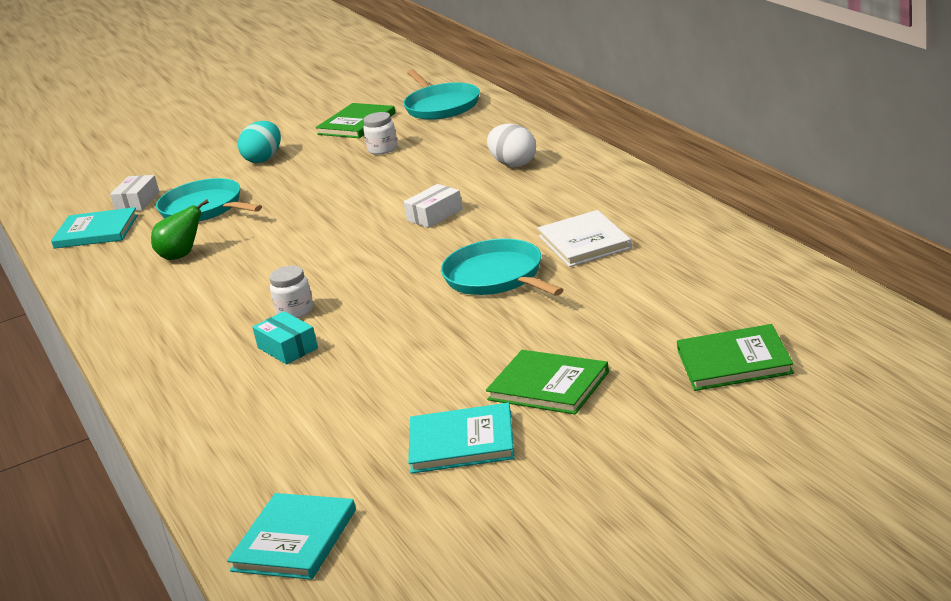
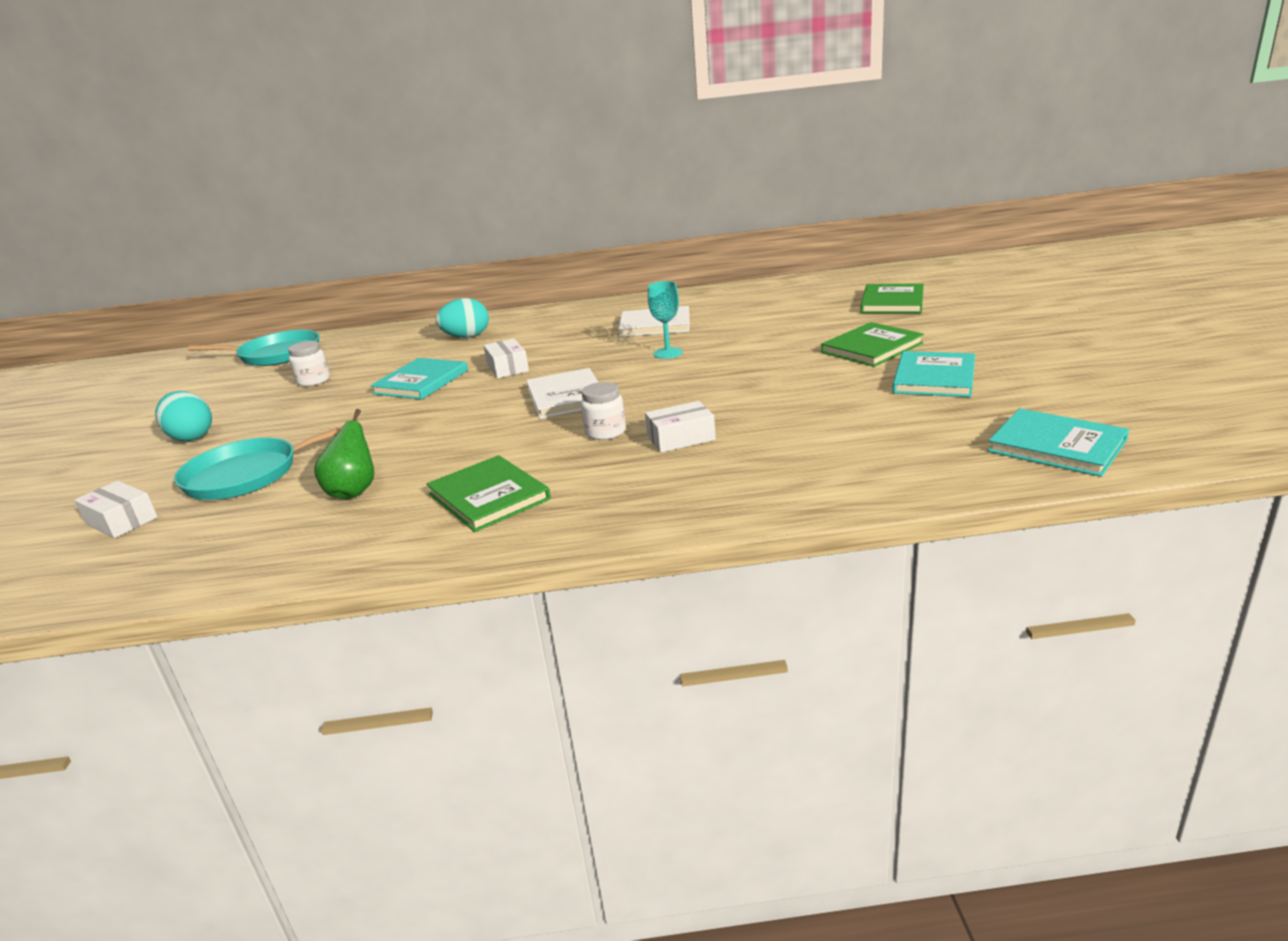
camera: 70 degrees left, 0 degrees up
turquoise book [51,207,138,249] -> turquoise book moved to [370,358,468,400]
turquoise box [252,311,318,364] -> white box [645,401,716,453]
green book [316,103,396,138] -> green book moved to [426,455,551,532]
turquoise pan [441,239,563,296] -> turquoise goblet [648,281,683,359]
white egg [487,124,536,167] -> turquoise egg [436,298,489,338]
none -> white book [526,368,598,419]

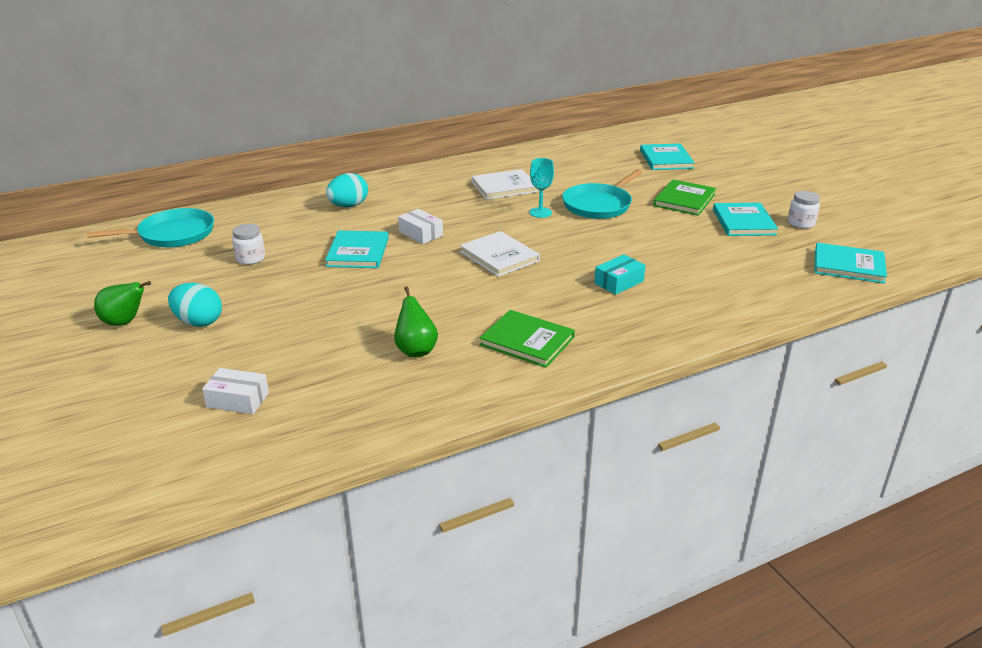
camera: 25 degrees left, 5 degrees up
turquoise pan [174,421,359,500] -> turquoise pan moved to [562,169,643,219]
white jar [581,382,626,440] -> white jar moved to [788,191,820,229]
white box [645,401,716,453] -> turquoise box [594,254,646,295]
green book [860,283,924,313] -> turquoise book [640,144,695,170]
none -> green pear [94,281,151,326]

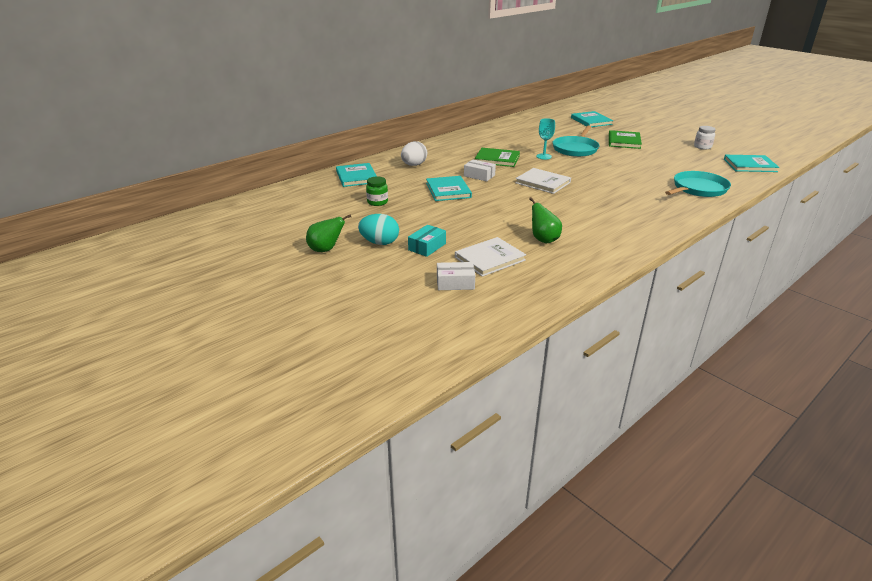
camera: 15 degrees left, 0 degrees up
turquoise pan [87,208,214,247] -> turquoise pan moved to [665,171,731,197]
white jar [232,224,265,265] -> green jar [366,176,388,206]
turquoise egg [326,173,368,207] -> white egg [401,141,427,166]
white book [472,169,538,200] -> white book moved to [455,237,526,277]
green book [480,310,575,368] -> green book moved to [475,148,520,167]
turquoise box [594,254,646,295] -> turquoise box moved to [408,225,446,257]
turquoise book [713,203,778,236] -> turquoise book moved to [336,163,377,187]

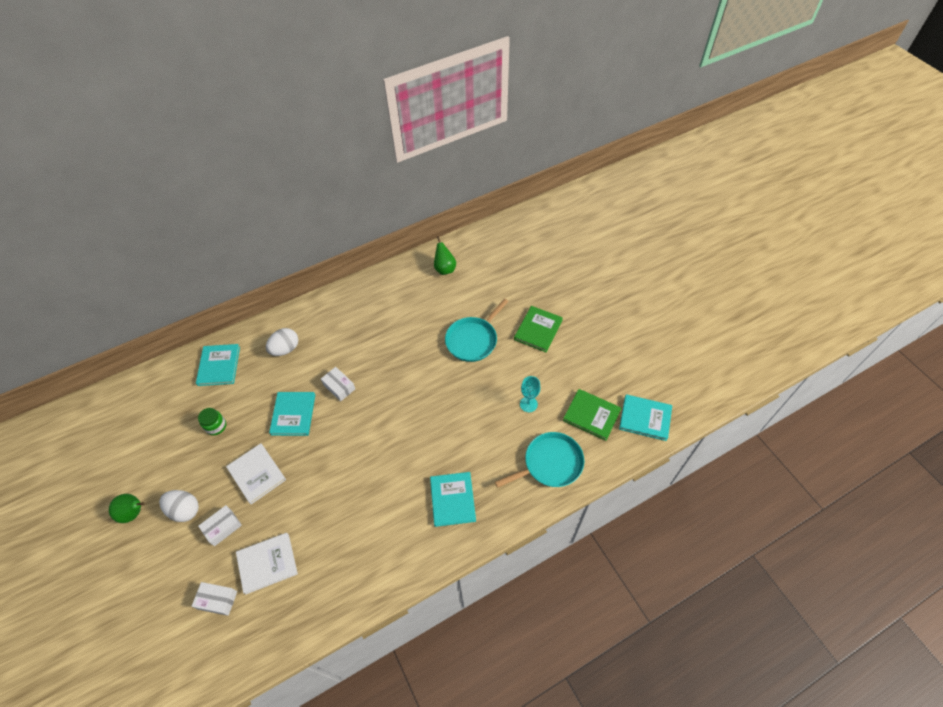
camera: 15 degrees right, 25 degrees up
turquoise egg [358,214,399,245] -> white egg [159,490,199,522]
turquoise box [408,225,446,257] -> white box [198,505,242,546]
green book [475,148,520,167] -> green book moved to [563,389,621,441]
white book [515,168,571,194] -> white book moved to [226,443,286,504]
green pear [529,197,562,243] -> green pear moved to [434,236,456,275]
turquoise goblet [536,118,555,159] -> turquoise goblet moved to [520,376,540,412]
turquoise book [571,111,613,127] -> turquoise book moved to [430,472,476,527]
white jar [694,126,716,150] -> none

